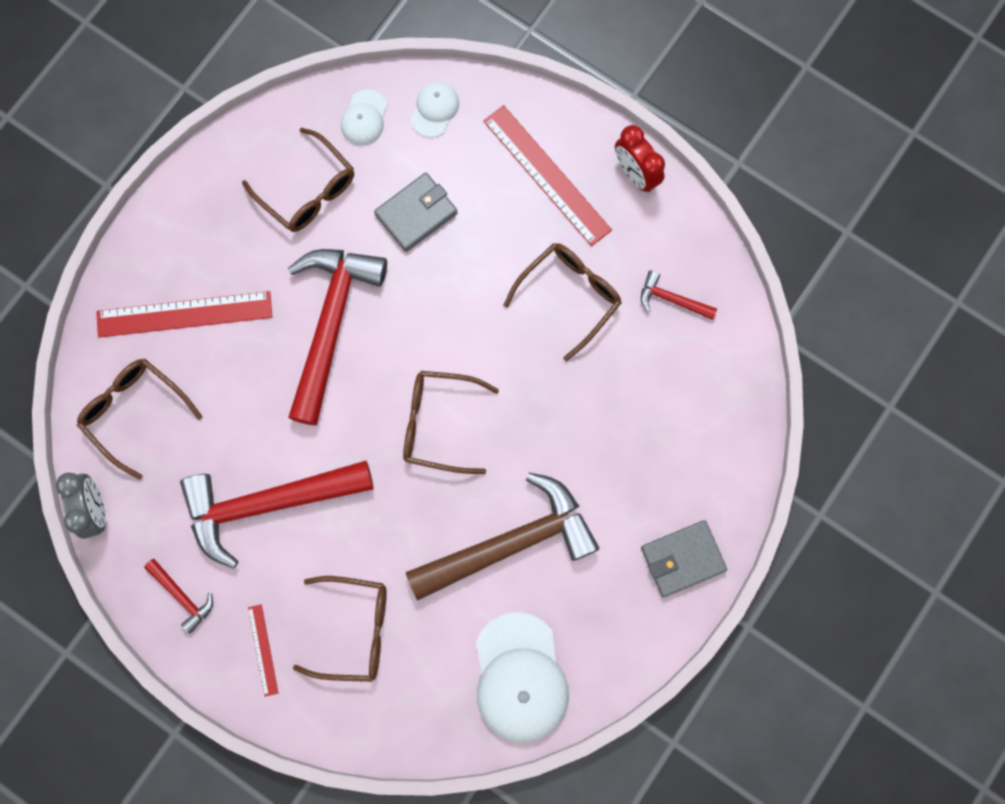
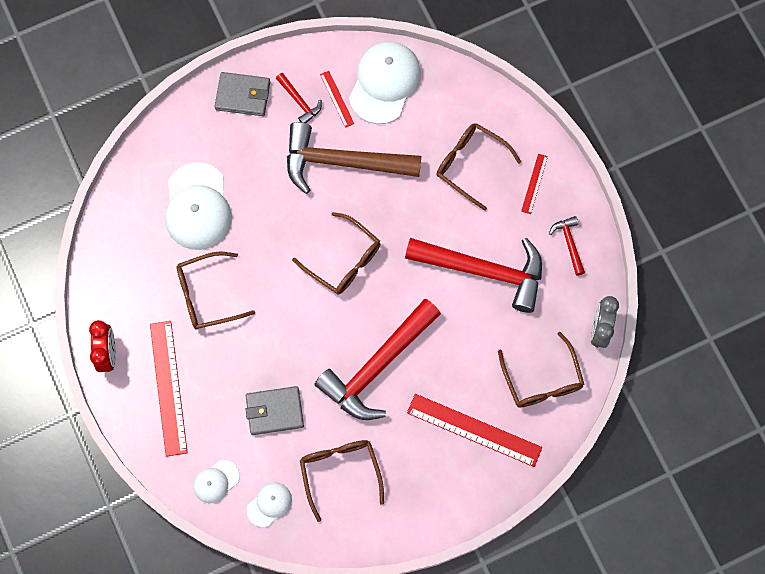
camera: 150 degrees left, 5 degrees down
red hammer [641,270,717,320] -> red hammer moved to [276,73,322,123]
none -> white cap [165,162,232,250]
none -> red ruler [320,71,354,128]

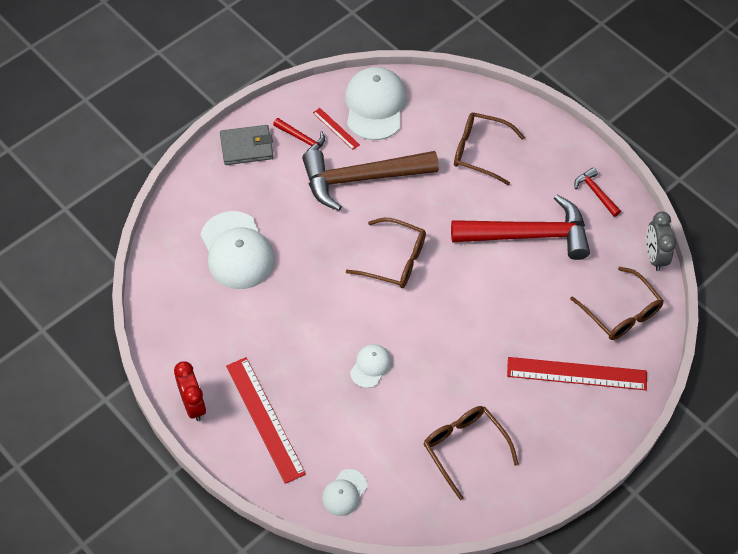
camera: 20 degrees left, 15 degrees down
brown glasses [177,251,255,329] -> none
grey wallet [246,386,304,435] -> none
white cap [247,482,292,527] -> white cap moved to [350,344,392,388]
red hammer [315,299,441,420] -> none
red ruler [521,154,548,214] -> none

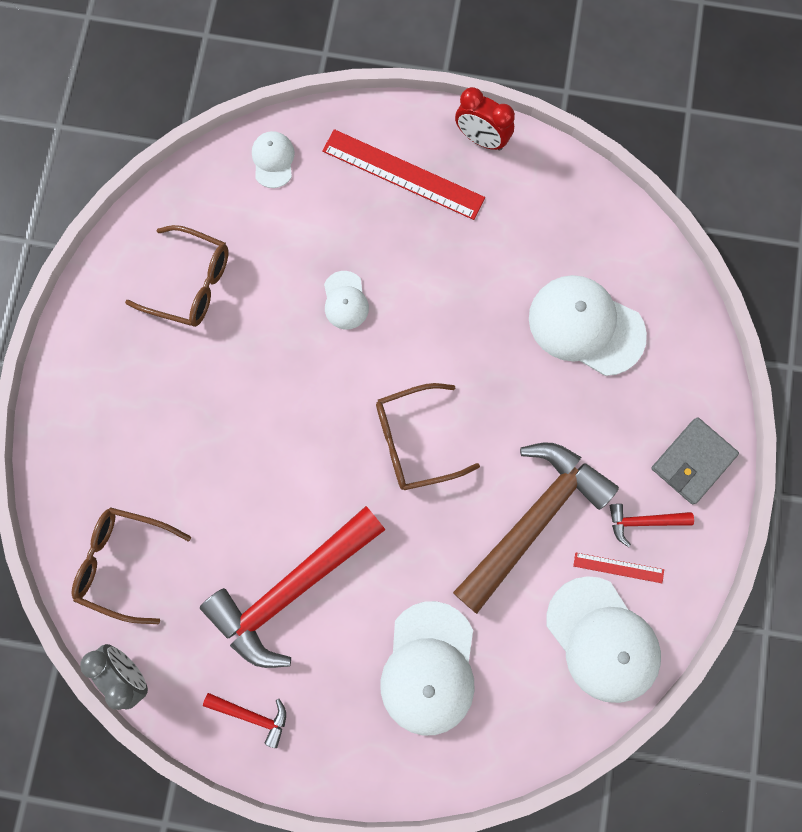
camera: 145 degrees right, 20 degrees up
brown glasses [454,112,525,185] -> white cap [381,601,475,735]
red ruler [507,357,647,390] -> none

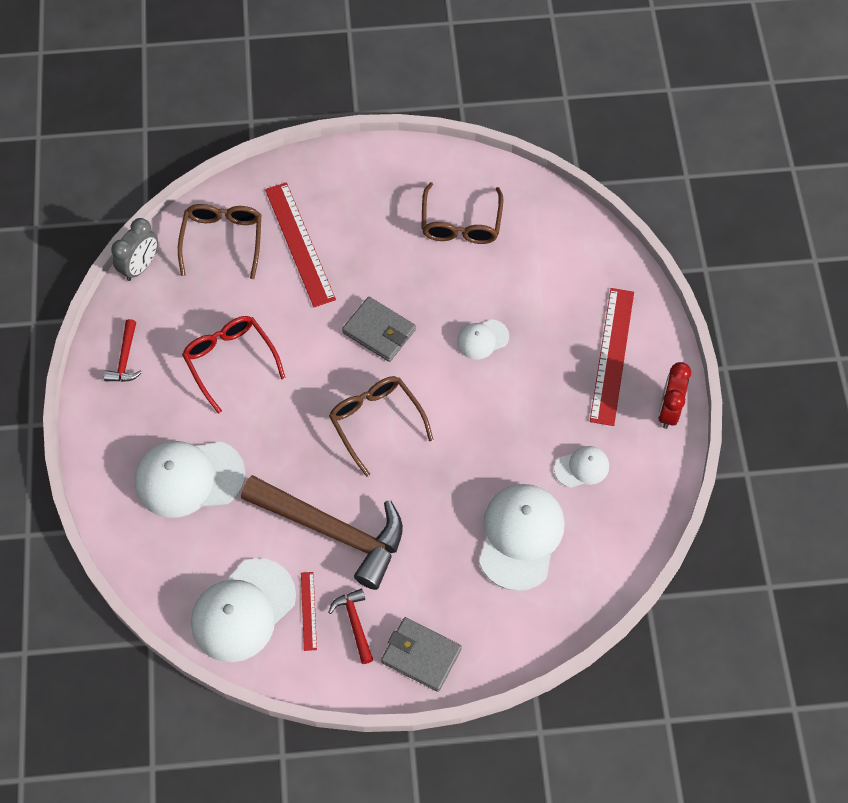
camera: 75 degrees right, 15 degrees down
red hammer [200,506,385,668] -> red glasses [182,316,286,414]
white cap [252,131,295,188] -> white cap moved to [554,446,609,488]
none -> red ruler [265,182,336,307]
none -> grey wallet [342,297,416,362]

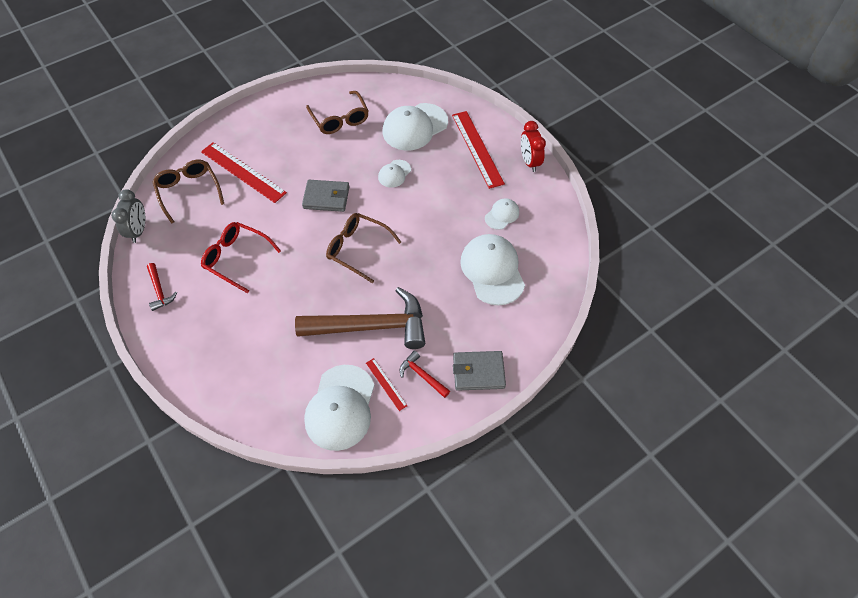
camera: 30 degrees left, 5 degrees down
white cap [135,441,245,518] -> white cap moved to [383,103,448,150]

